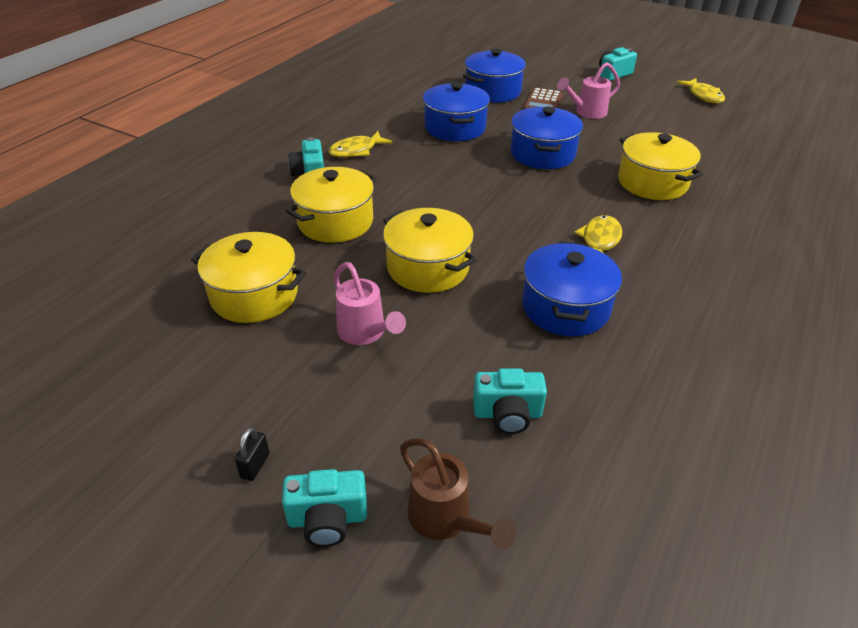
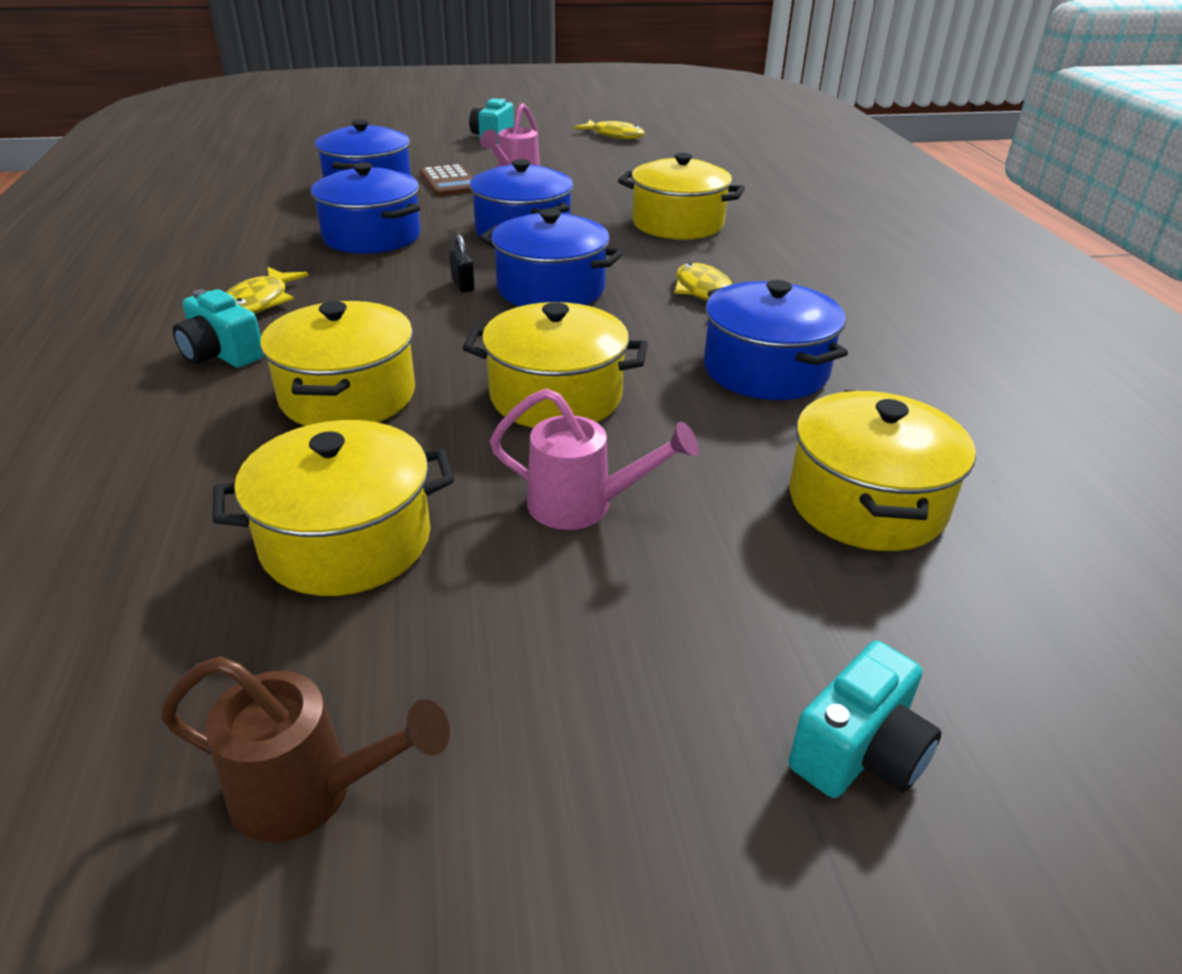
camera: 40 degrees left, 5 degrees down
black padlock [234,427,270,481] -> black padlock moved to [450,234,475,293]
brown watering can [400,438,516,549] -> brown watering can moved to [160,656,450,843]
turquoise camera [473,368,547,434] -> yellow pot [789,390,976,551]
none -> blue pot [479,208,624,306]

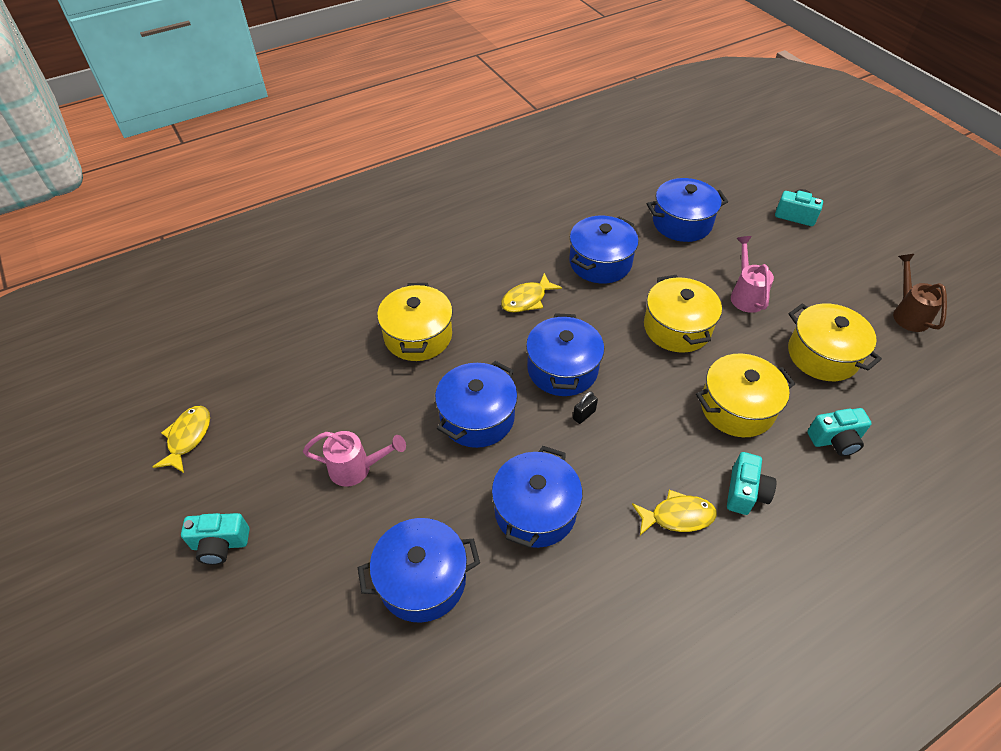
camera: 110 degrees left, 15 degrees up
brown calculator [420,164,473,196] -> none
yellow pot [789,390,976,551] -> blue pot [647,178,728,242]
none -> turquoise camera [807,408,872,456]

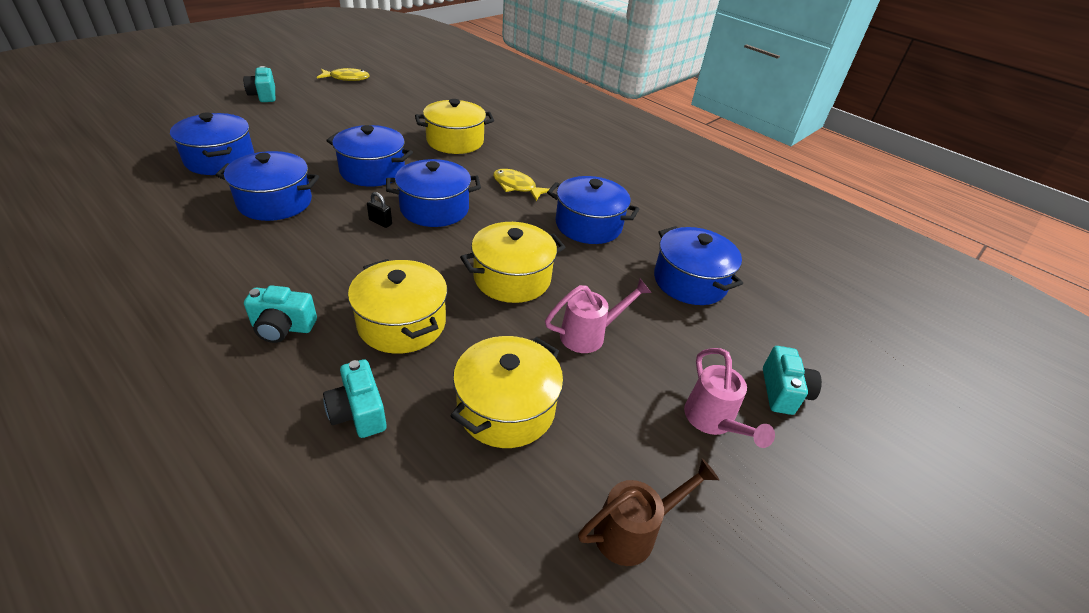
camera: 70 degrees right, 10 degrees down
pink watering can [303,431,406,487] -> pink watering can moved to [684,348,775,448]
yellow fish [632,490,717,535] -> none

